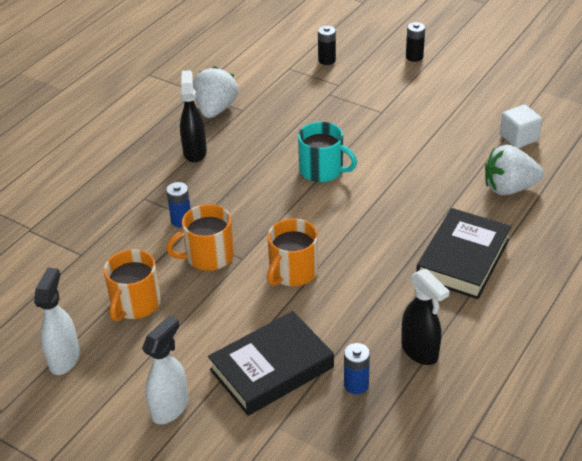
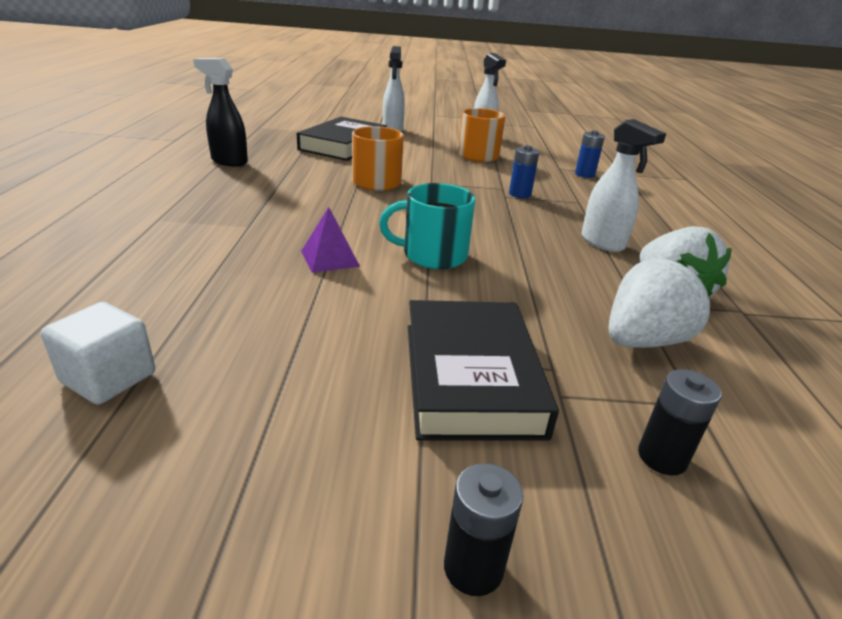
camera: 145 degrees right, 10 degrees down
orange mug [166,204,234,271] -> none
black spray bottle [180,70,207,163] -> white spray bottle [582,119,666,252]
blue battery [344,343,370,395] -> blue battery moved to [575,130,605,178]
black book [416,208,511,299] -> black book moved to [408,300,559,441]
white strawberry [485,145,544,196] -> white strawberry moved to [609,259,713,348]
none -> purple pyramid [301,207,360,273]

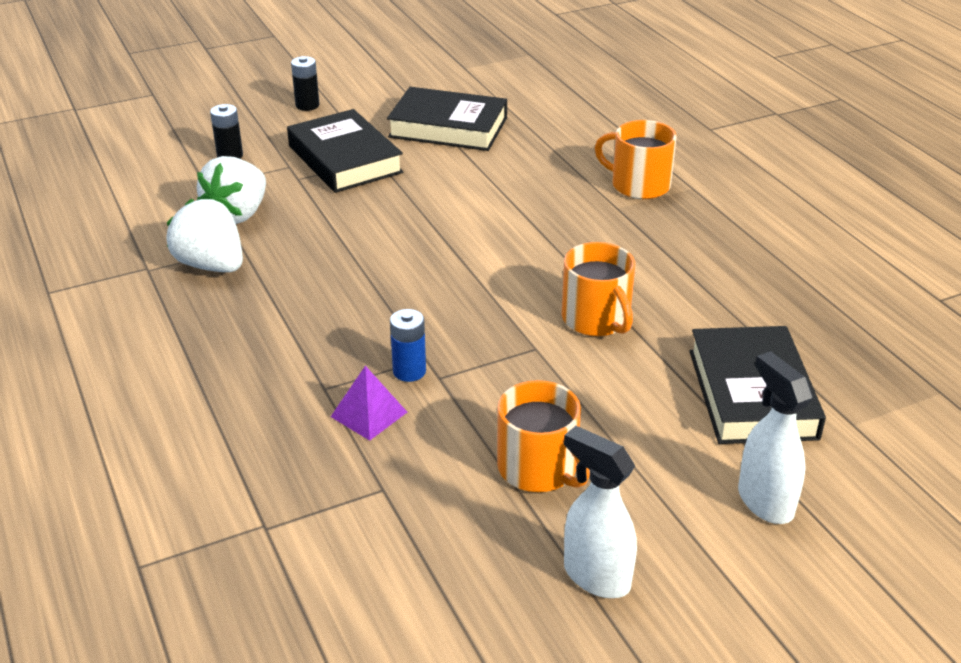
camera: 155 degrees right, 5 degrees up
white cube [41,302,155,404] -> none
black spray bottle [193,58,248,166] -> none
purple pyramid [301,207,360,273] -> purple pyramid moved to [331,366,407,441]
turquoise mug [379,183,475,269] -> none
blue battery [575,130,605,178] -> none
white spray bottle [582,119,666,252] -> none
none -> black book [387,87,507,151]
none -> orange mug [595,120,677,199]

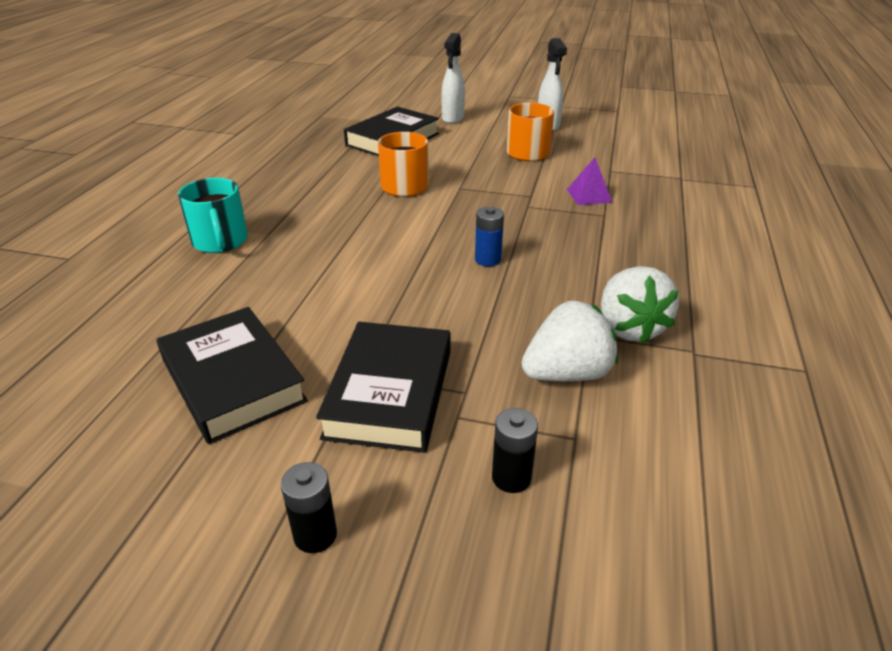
camera: 140 degrees left, 0 degrees up
blue battery [390,309,426,382] -> blue battery moved to [475,207,504,266]
orange mug [595,120,677,199] -> turquoise mug [178,178,248,253]

